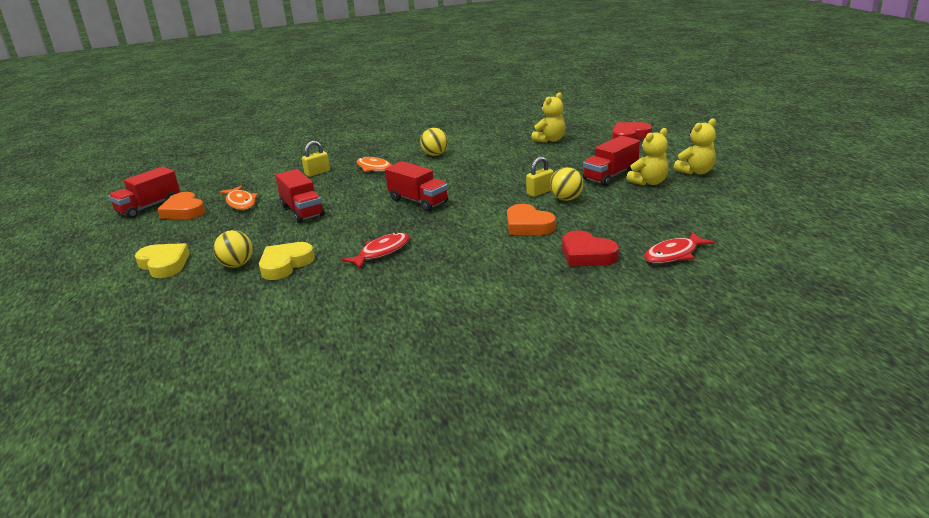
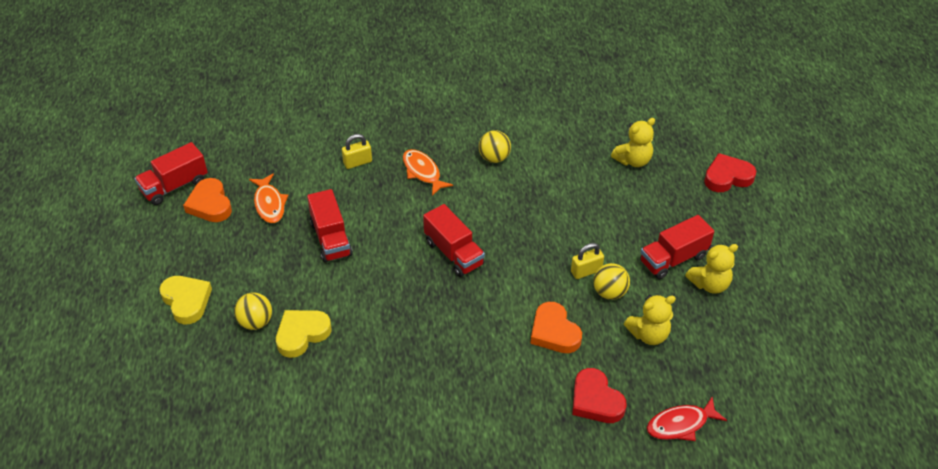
camera: 10 degrees right, 20 degrees up
red fish [341,232,409,269] -> none
yellow teddy bear [674,118,716,175] -> yellow teddy bear moved to [624,295,676,345]

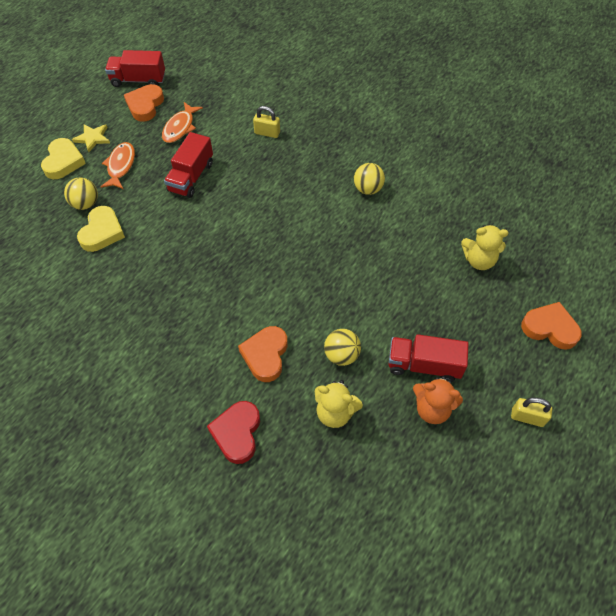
camera: 40 degrees right, 10 degrees up
yellow heart [276,310,332,358] -> yellow heart turned 105 degrees clockwise [77,206,125,252]
orange fish [403,149,453,196] -> orange fish moved to [101,142,135,189]
red truck [423,204,485,277] -> none
yellow padlock [571,243,604,279] -> yellow padlock moved to [511,397,552,427]
red fish [647,397,727,441] -> none
yellow teddy bear [685,244,738,294] -> orange teddy bear [413,376,463,424]
red heart [704,153,756,192] -> orange heart [521,302,582,350]
none -> yellow star [72,124,110,152]

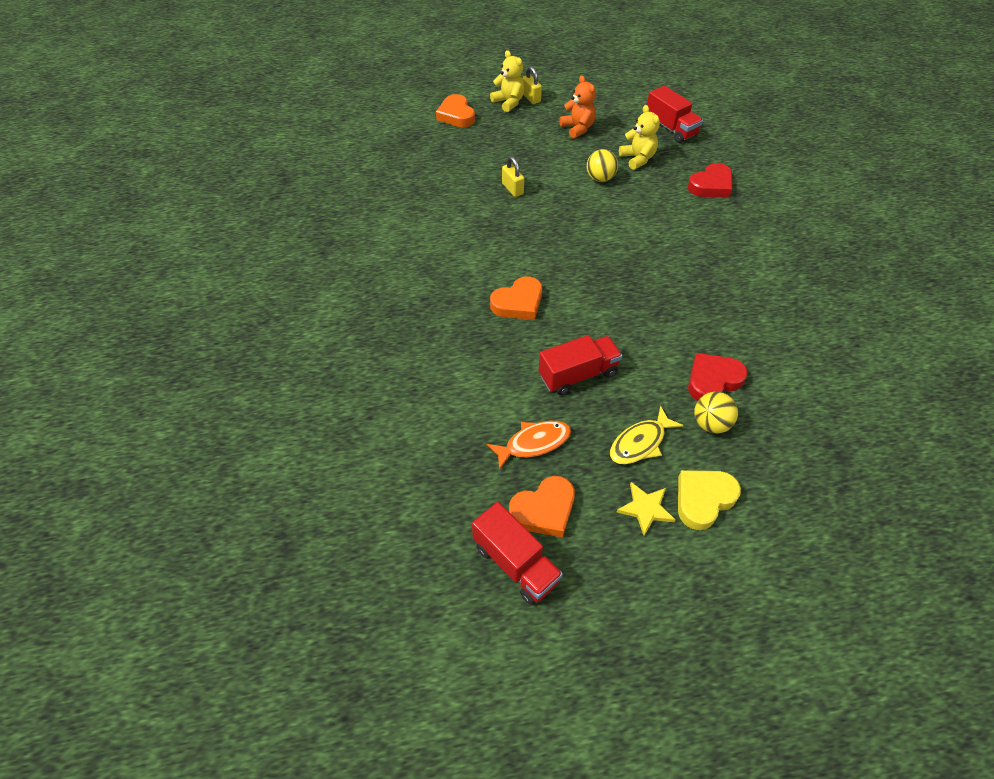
camera: 135 degrees left, 5 degrees down
yellow heart [77,206,125,252] -> red heart [688,353,748,401]
orange fish [101,142,135,189] -> yellow fish [610,406,684,464]
orange heart [238,326,288,382] -> orange heart moved to [490,277,542,320]
yellow padlock [253,106,280,138] -> yellow padlock moved to [502,156,524,197]
yellow ball [354,163,385,195] -> none
red truck [388,334,468,382] -> red truck moved to [647,86,703,143]
yellow teddy bear [461,224,509,270] -> yellow teddy bear moved to [490,50,525,112]

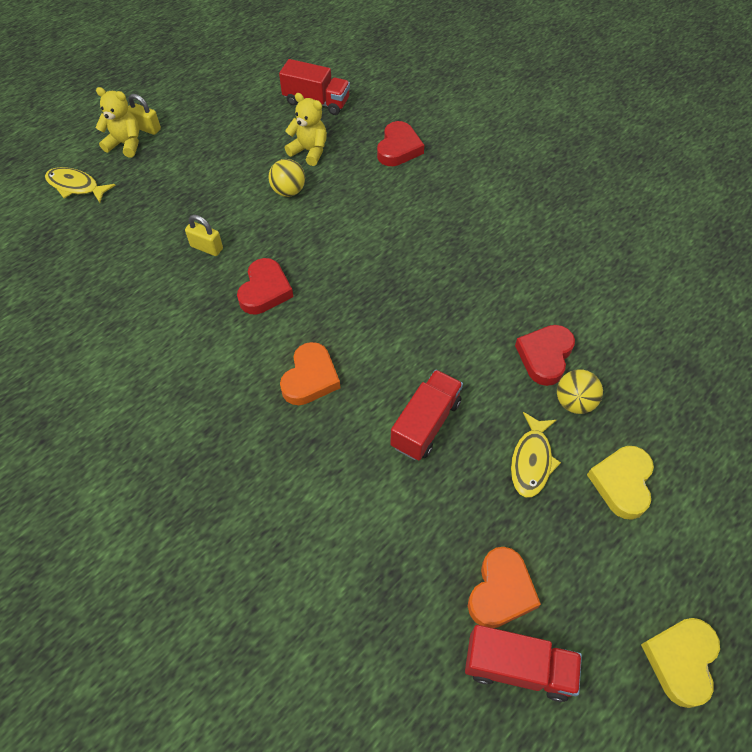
camera: 35 degrees left, 5 degrees up
orange heart [436,94,475,127] -> yellow fish [45,167,116,203]
orange fish [486,421,571,470] -> none
orange teddy bear [559,75,596,139] -> none
yellow star [617,482,676,536] -> none
none -> red heart [237,258,293,315]
none -> yellow heart [641,618,720,708]

